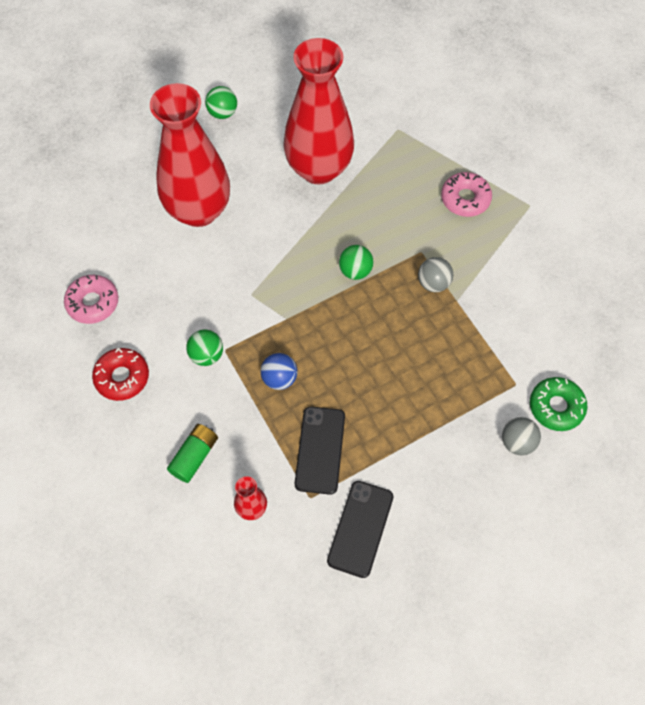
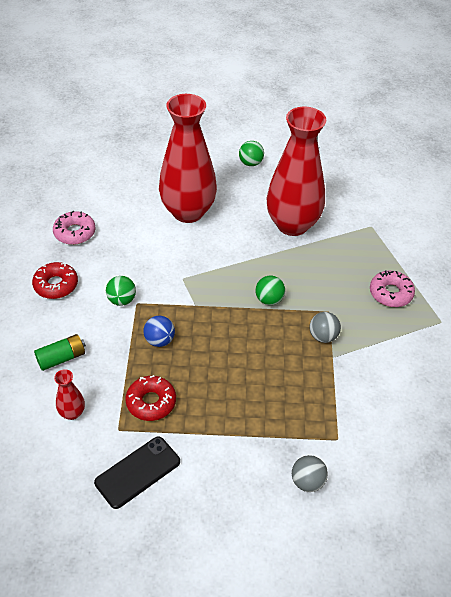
camera: 30 degrees right, 15 degrees down
black phone [295,407,345,495] -> red donut [125,375,176,421]
green donut [530,377,587,431] -> none

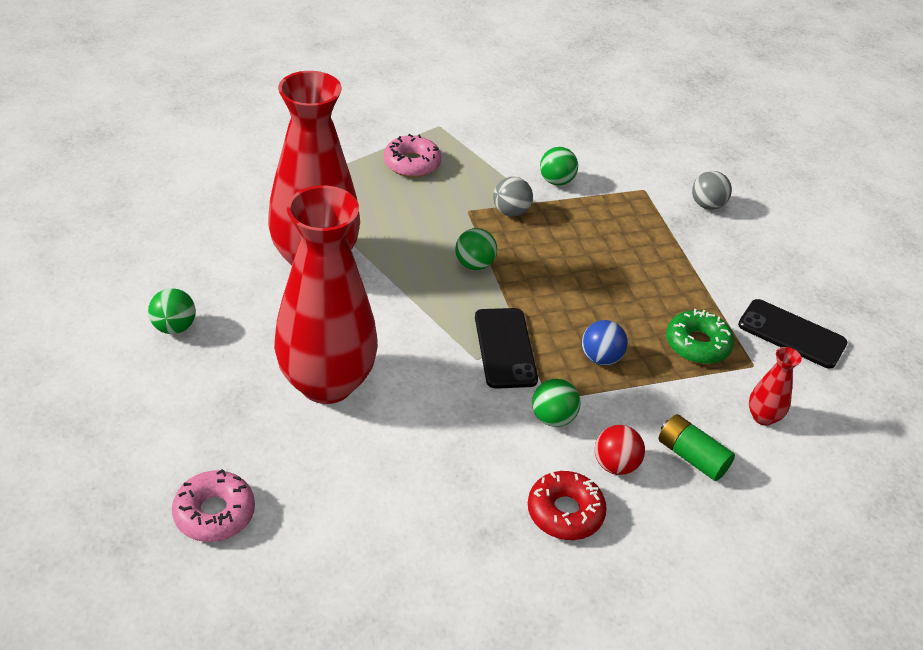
camera: 110 degrees left, 5 degrees down
pink donut [53,211,96,245] -> pink donut moved to [172,469,255,542]
red donut [125,375,176,421] -> green donut [666,309,734,364]
none -> black phone [475,308,538,389]
none -> green ball [540,147,578,185]
none -> red ball [595,425,645,475]

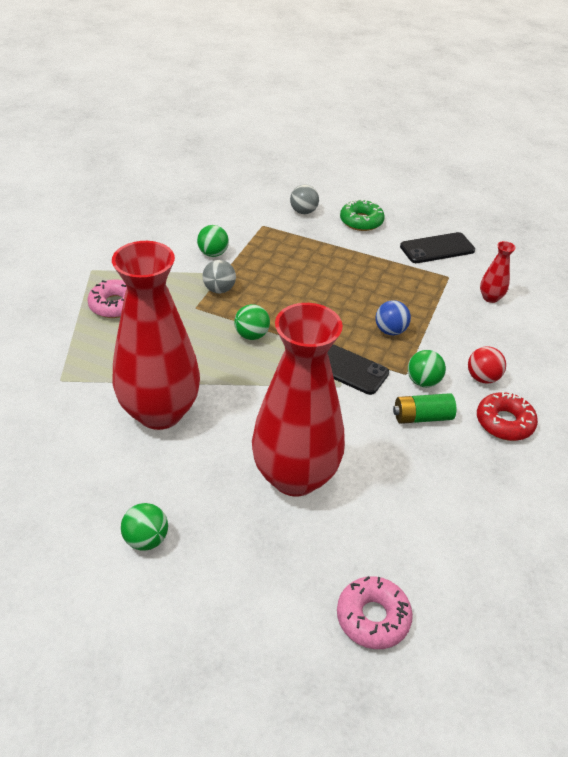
camera: 50 degrees left, 0 degrees up
green battery [659,414,735,481] -> green battery moved to [393,393,456,424]
green donut [666,309,734,364] -> green donut moved to [340,199,385,231]

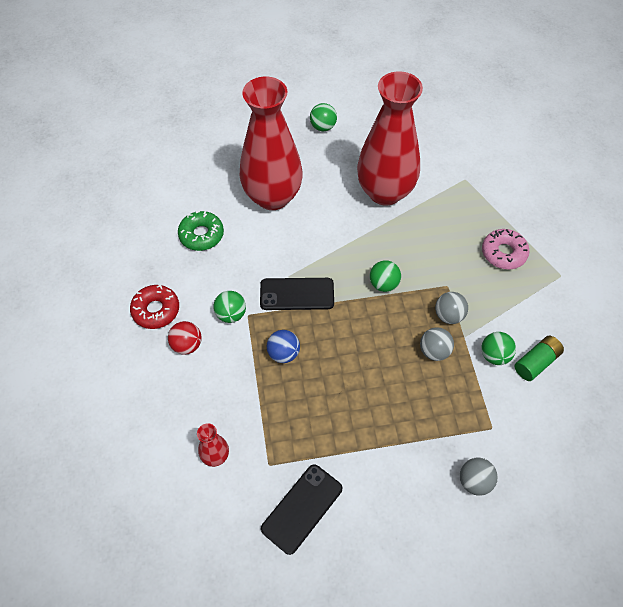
camera: 150 degrees right, 15 degrees up
pink donut [337,576,413,649] -> none
green donut [340,199,385,231] -> green donut moved to [178,211,224,251]
green battery [393,393,456,424] -> green battery moved to [515,336,564,381]
none -> grey ball [420,327,454,361]

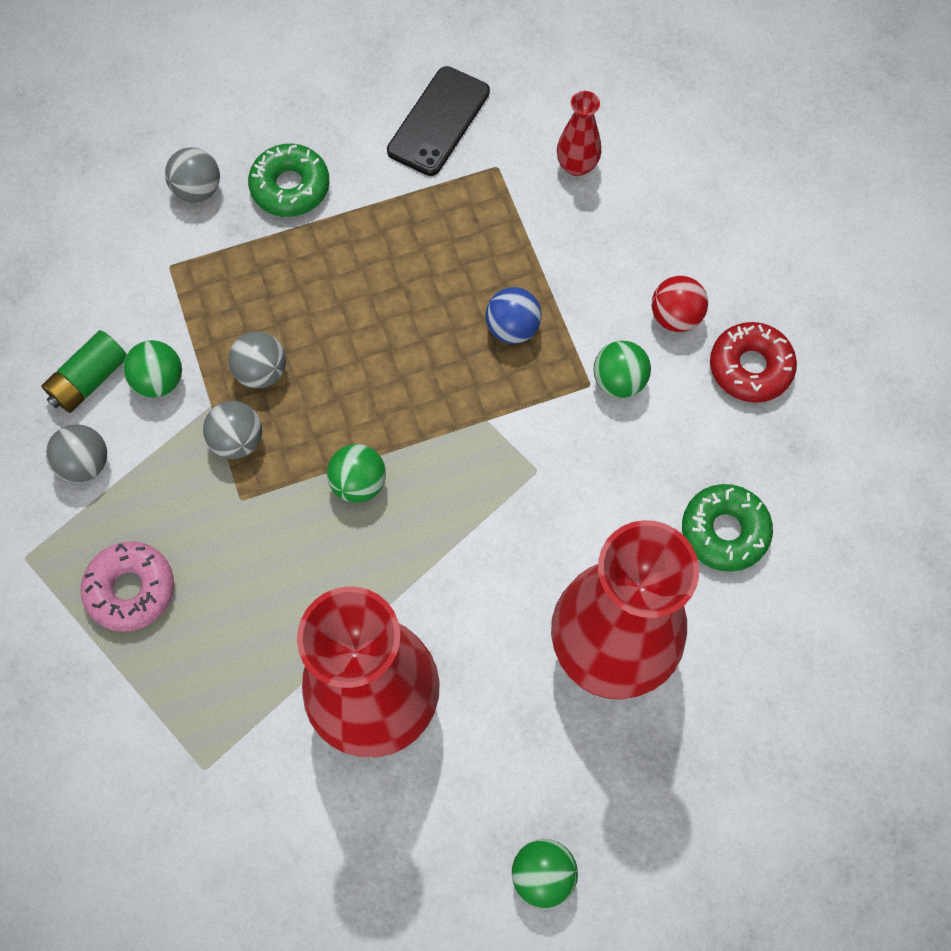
camera: 170 degrees right, 10 degrees up
black phone [260,278,334,310] -> none
none -> grey ball [46,424,107,483]
none -> green donut [248,143,329,217]

